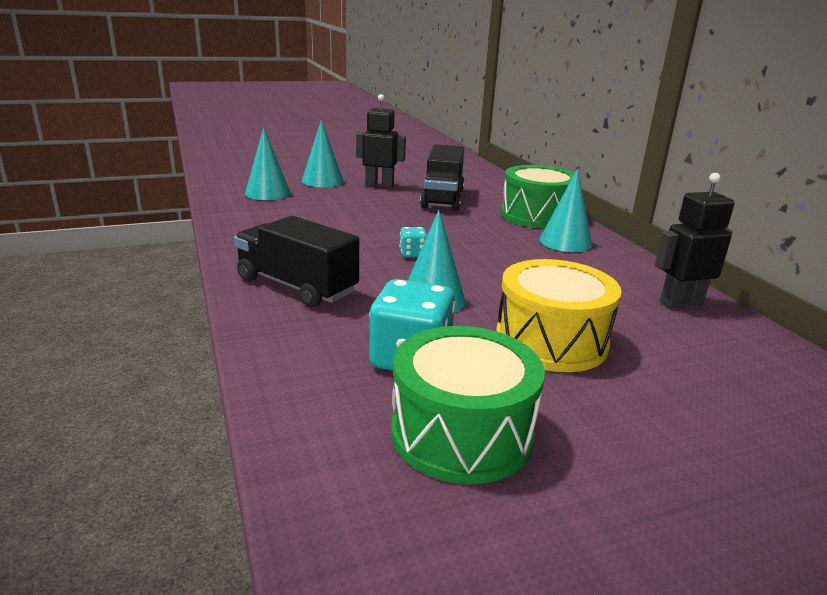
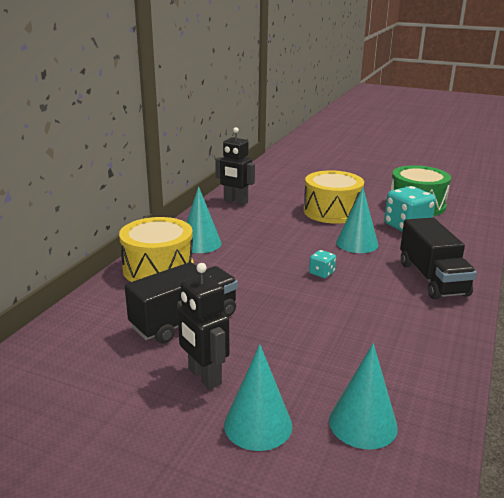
camera: 135 degrees left, 0 degrees up
green drum [501,165,575,229] -> yellow drum [119,217,194,282]

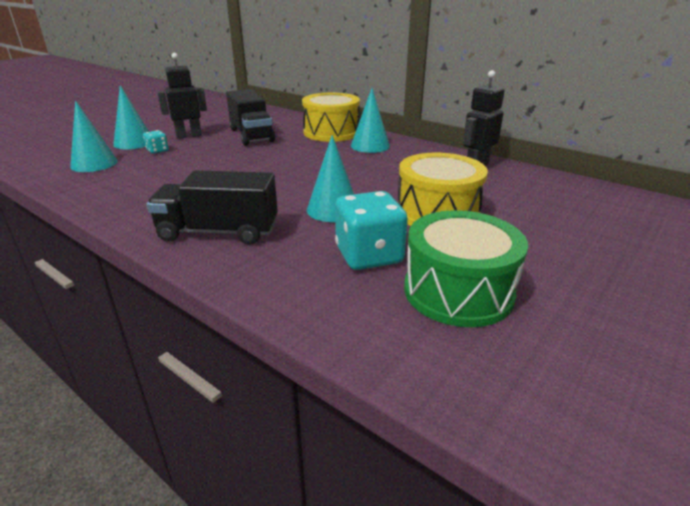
camera: 105 degrees right, 5 degrees up
turquoise dice [309,250,336,278] -> turquoise dice moved to [143,130,168,154]

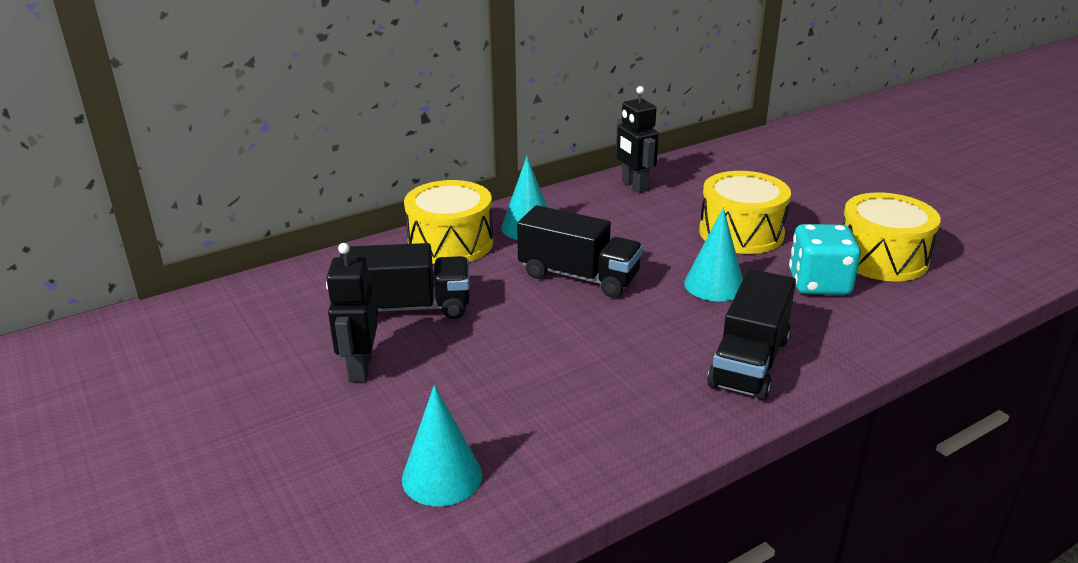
camera: 70 degrees left, 0 degrees up
turquoise cone [113,85,149,149] -> none
turquoise dice [143,130,168,154] -> none
green drum [404,210,528,327] -> yellow drum [842,192,941,281]
none -> black truck [517,205,643,298]

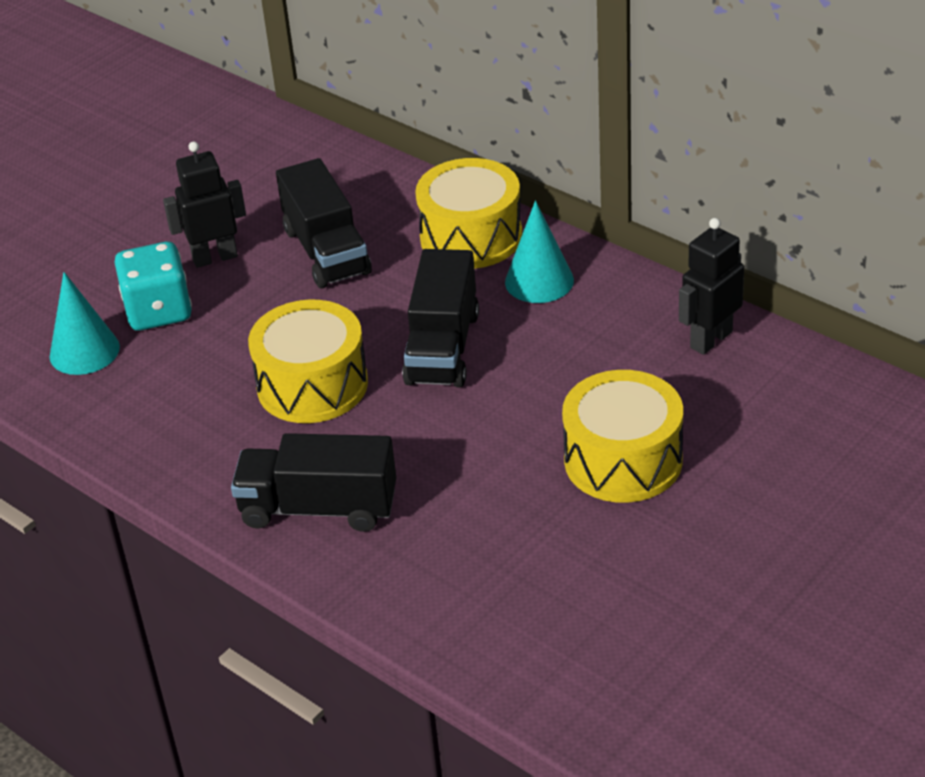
camera: 75 degrees right, 10 degrees up
turquoise cone [684,208,743,301] -> none
turquoise dice [789,224,861,295] -> turquoise dice moved to [115,241,192,331]
yellow drum [842,192,941,281] -> yellow drum moved to [248,300,368,423]

